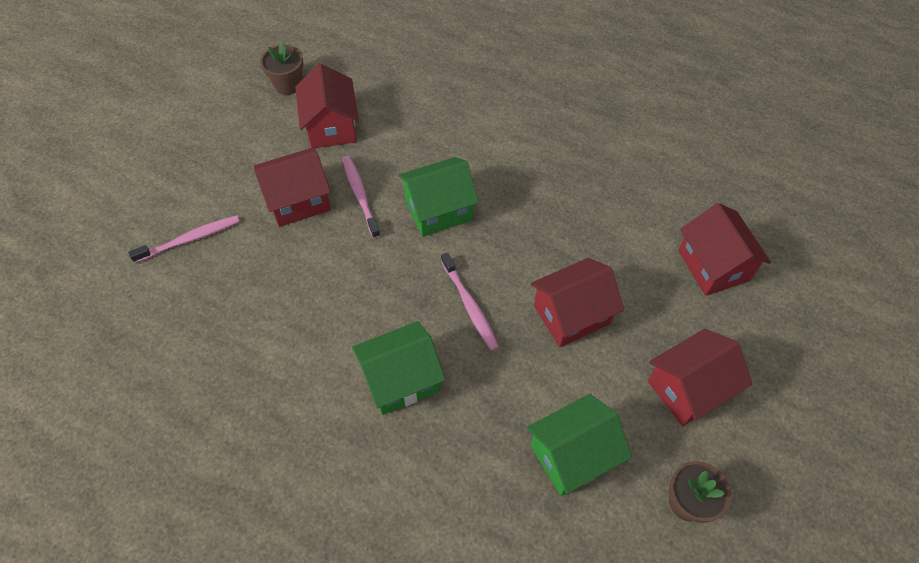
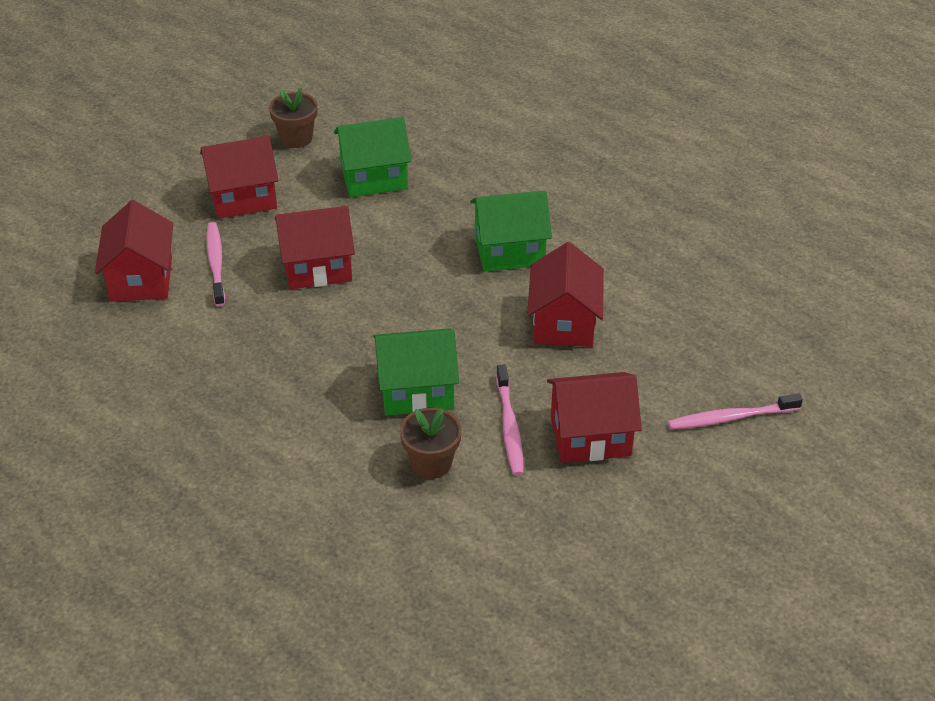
camera: 165 degrees left, 15 degrees down
brown flower pot [260,42,304,95] -> brown flower pot moved to [400,408,462,479]
red house [295,63,359,148] -> red house moved to [527,242,604,347]
pink toothbrush [441,252,499,351] -> pink toothbrush moved to [206,222,225,306]

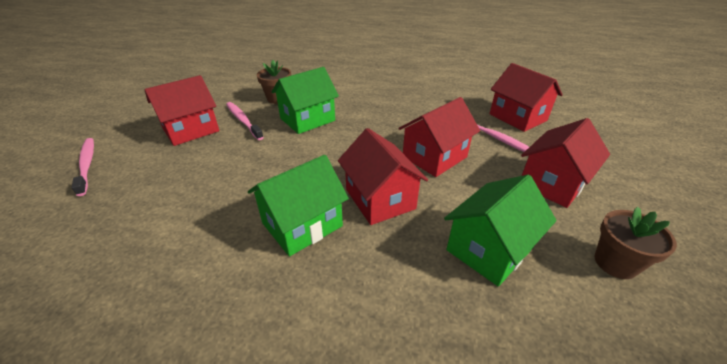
camera: 150 degrees right, 5 degrees down
red house [527,242,604,347] -> red house moved to [338,128,428,225]
pink toothbrush [668,394,803,430] -> pink toothbrush turned 75 degrees counterclockwise [72,138,94,196]

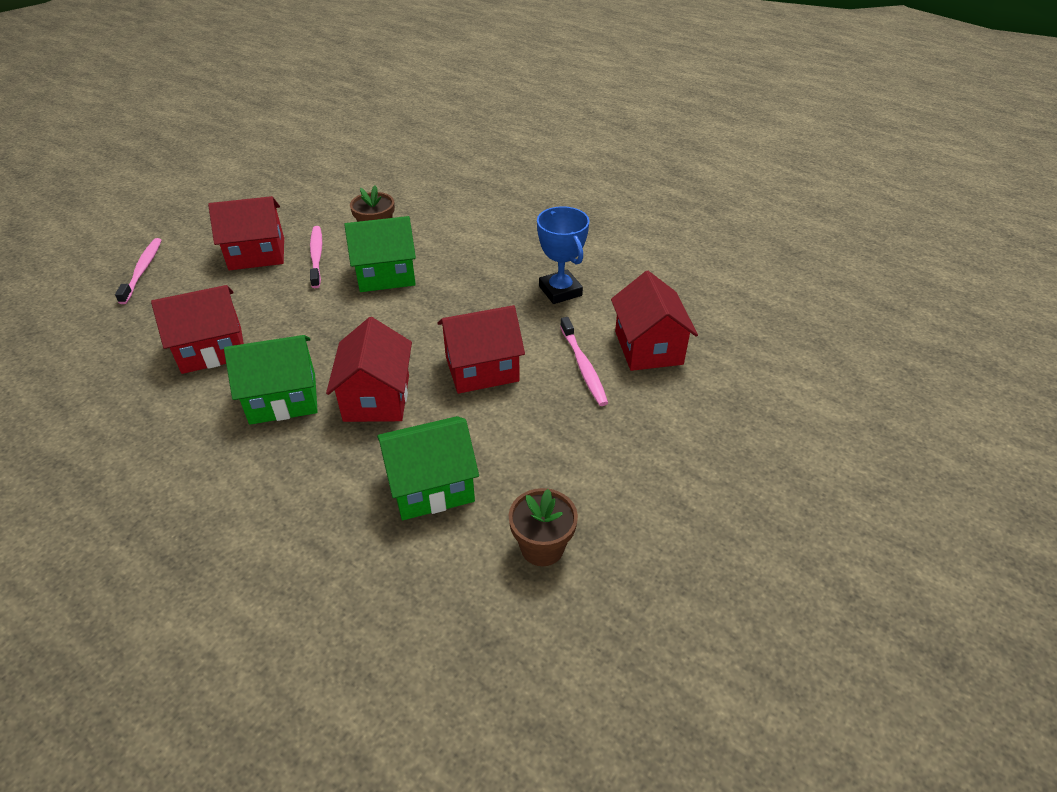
camera: 25 degrees right, 5 degrees up
red house [521,118,610,208] -> red house moved to [151,285,244,374]
none -> blue trophy [537,206,590,304]

